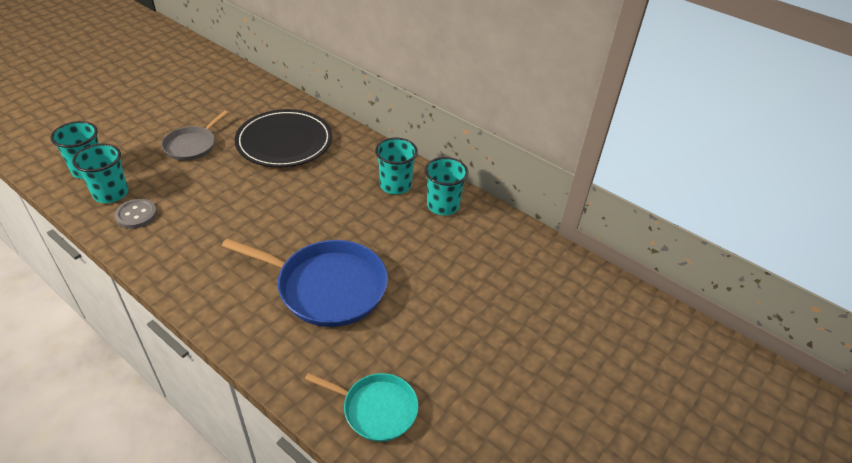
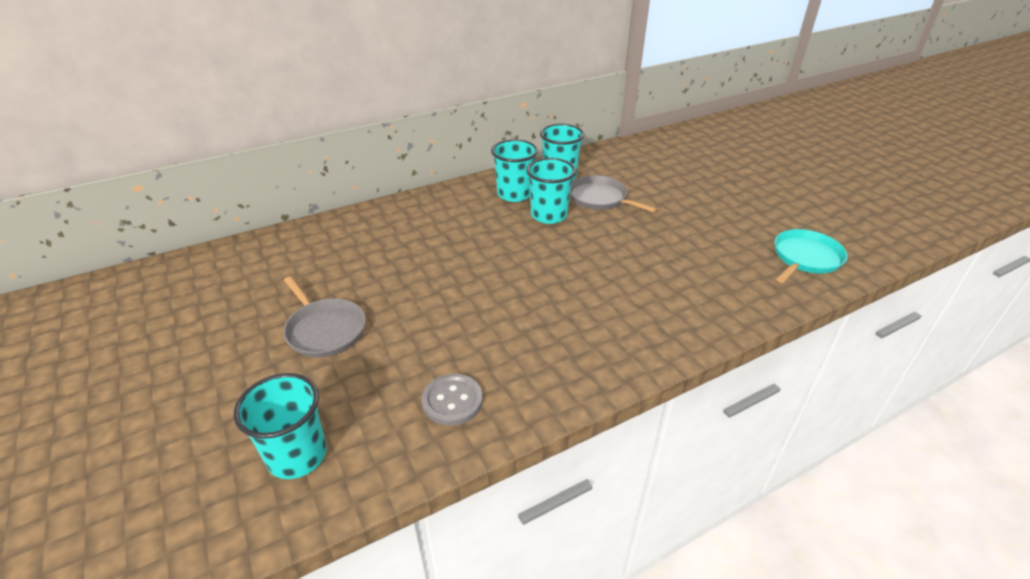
camera: 65 degrees left, 5 degrees down
turquoise cup [72,143,128,203] -> turquoise cup moved to [526,158,576,224]
blue pan [222,238,388,327] -> none
black plate [234,109,332,168] -> none
none -> grey pan [570,175,657,212]

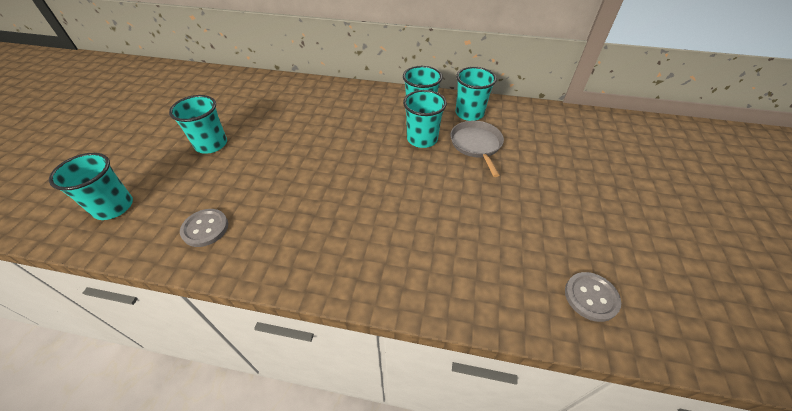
camera: 40 degrees right, 10 degrees up
grey pan [283,276,366,357] -> turquoise cup [169,95,227,154]
turquoise pan [775,229,847,283] -> grey button [565,272,621,322]

